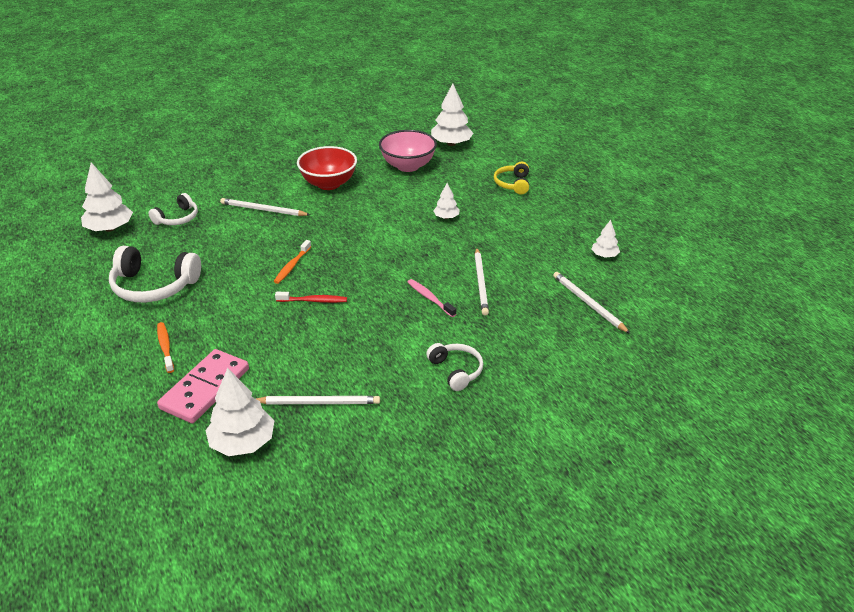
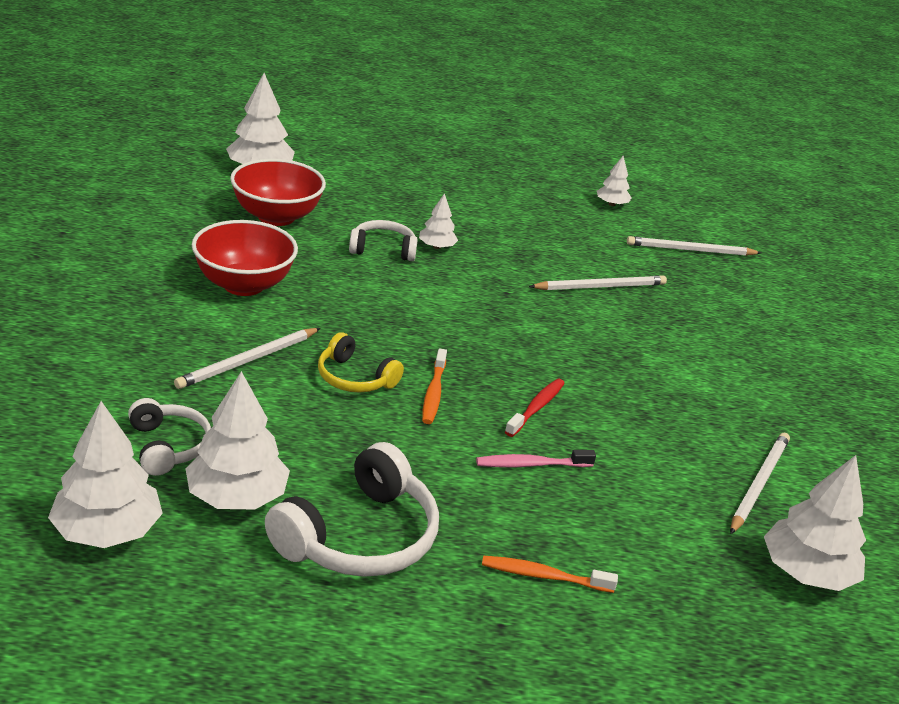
camera: 65 degrees left, 5 degrees down
pink domino [157,349,249,423] -> none
orange toothbrush [274,240,311,284] -> orange toothbrush turned 45 degrees clockwise [422,348,447,424]
pink bowl [379,130,437,172] -> red bowl [230,159,326,226]
pink toothbrush [408,279,456,317] -> pink toothbrush moved to [476,450,596,467]
white headphones [426,343,483,391] -> white headphones moved to [349,220,418,261]
white pencil [475,248,489,316] -> white pencil turned 45 degrees counterclockwise [529,275,667,290]
yellow headphones [494,162,529,195] -> yellow headphones moved to [318,332,404,393]
none -> white tree [185,371,290,509]

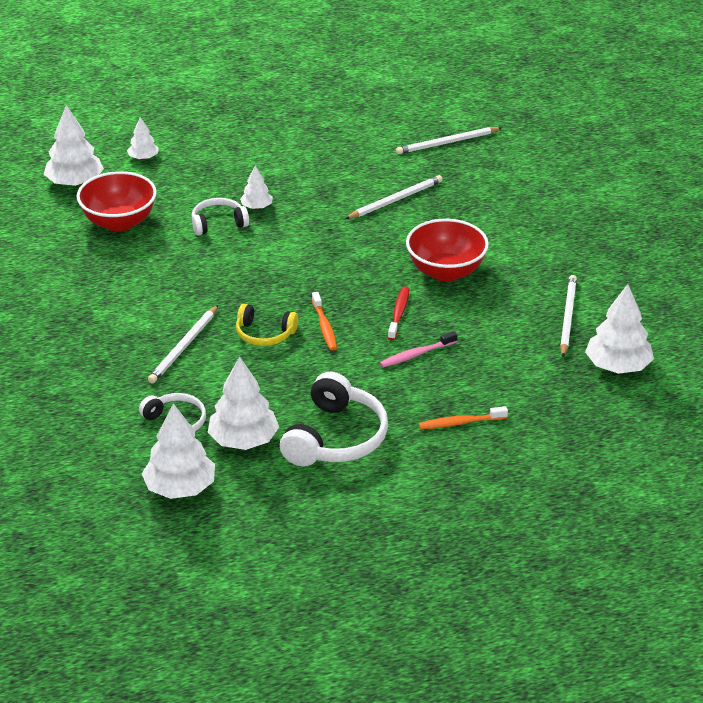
camera: 15 degrees left, 5 degrees up
red bowl [192,220,298,296] -> red bowl moved to [406,219,489,282]
white tree [597,156,632,206] -> white tree moved to [127,117,159,160]

